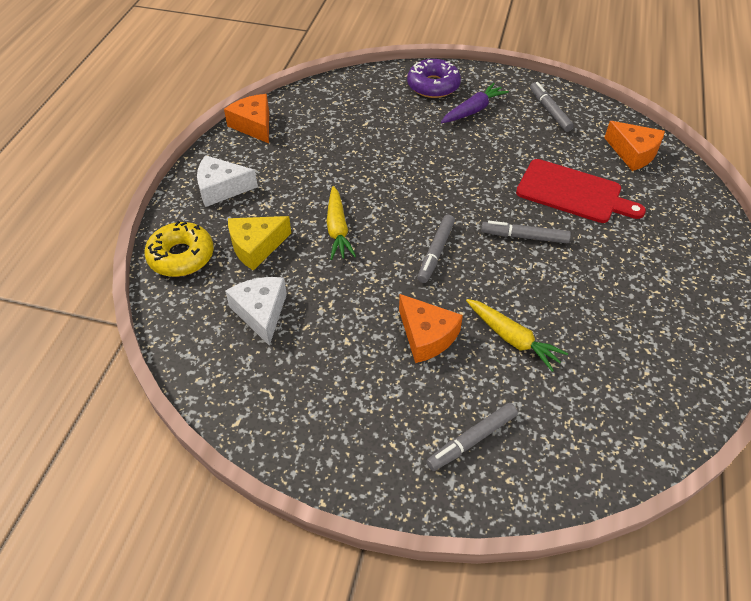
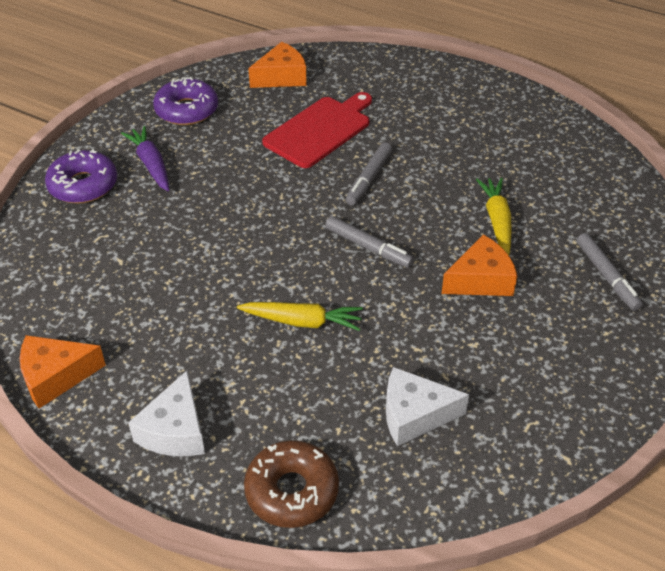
camera: 75 degrees left, 5 degrees down
yellow donut [144,221,214,277] -> brown donut [244,440,339,528]
yellow cheese [228,216,291,271] -> none
yellow carrot [466,299,568,372] -> yellow carrot turned 60 degrees counterclockwise [476,178,511,255]
grey marker [530,82,574,132] -> purple donut [153,77,218,125]

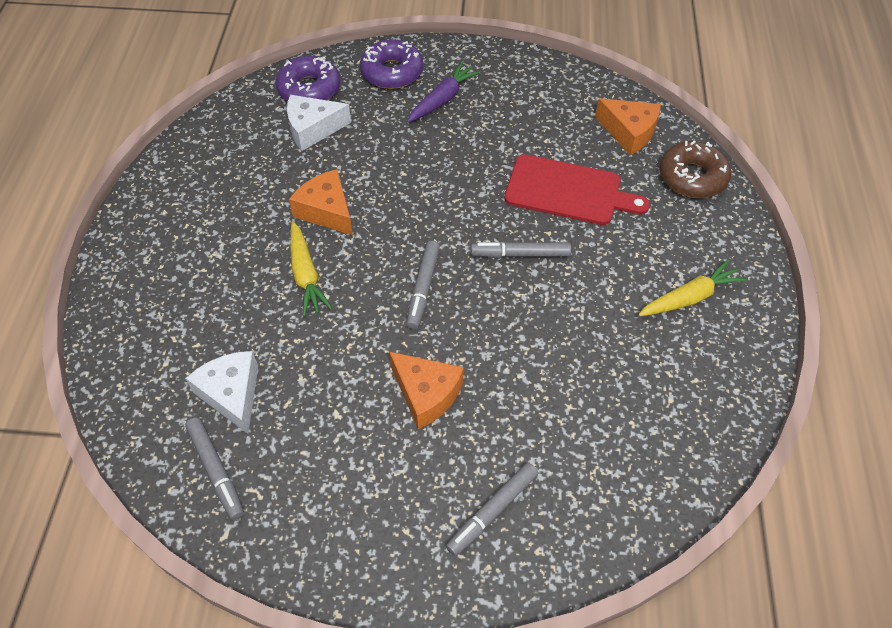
camera: 65 degrees right, 10 degrees up
orange cheese [20,335,106,409] -> orange cheese moved to [289,169,353,235]
white cheese [128,371,205,456] -> white cheese moved to [287,95,351,151]
purple donut [153,77,218,125] -> purple donut moved to [275,56,341,101]
brown donut [244,440,339,528] -> brown donut moved to [659,141,732,198]
yellow carrot [476,178,511,255] -> yellow carrot moved to [638,259,747,316]
none -> grey marker [185,417,244,520]

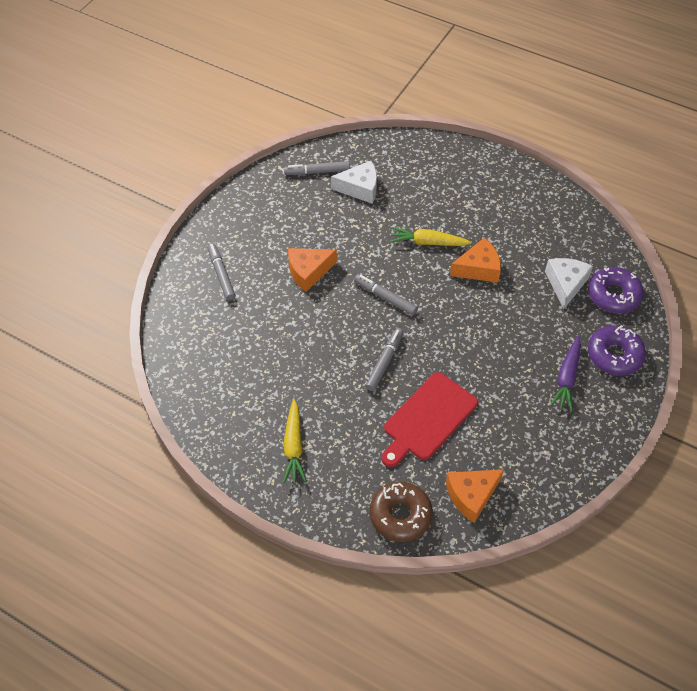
camera: 115 degrees right, 0 degrees up
purple carrot [407,62,481,123] -> purple carrot turned 45 degrees clockwise [550,336,581,412]

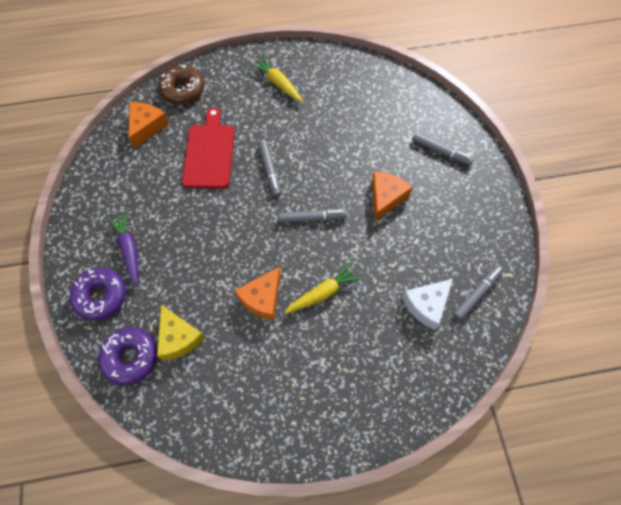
camera: 140 degrees right, 10 degrees up
white cheese [545,258,593,309] -> yellow cheese [157,305,205,360]

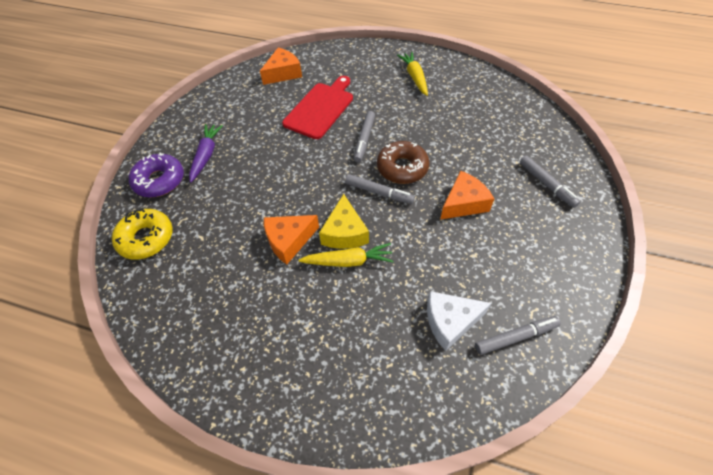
camera: 30 degrees right, 10 degrees down
purple donut [98,328,157,385] -> yellow donut [112,209,173,260]
yellow cheese [157,305,205,360] -> yellow cheese moved to [319,194,369,249]
brown donut [158,65,204,104] -> brown donut moved to [377,141,429,184]

